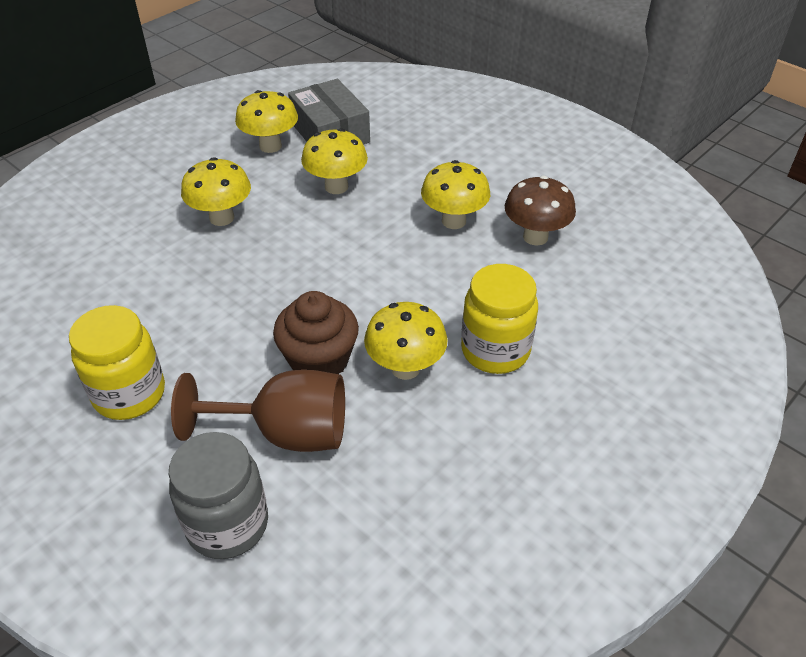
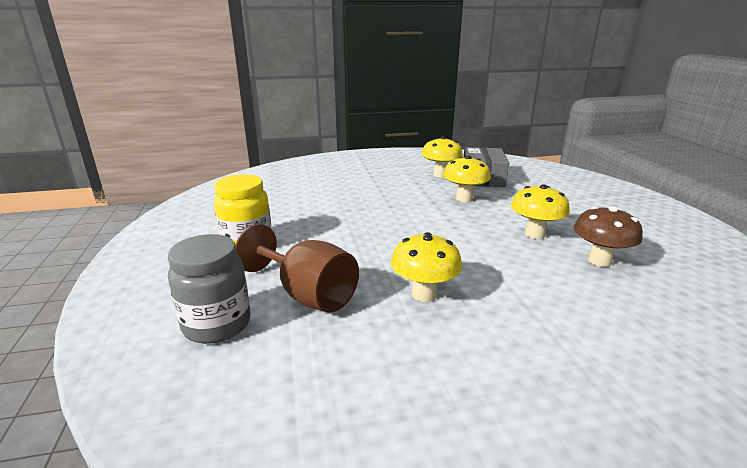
camera: 35 degrees right, 20 degrees down
yellow mushroom [181,157,251,226] -> none
brown cupcake [273,291,359,374] -> none
yellow jar [461,264,538,374] -> none

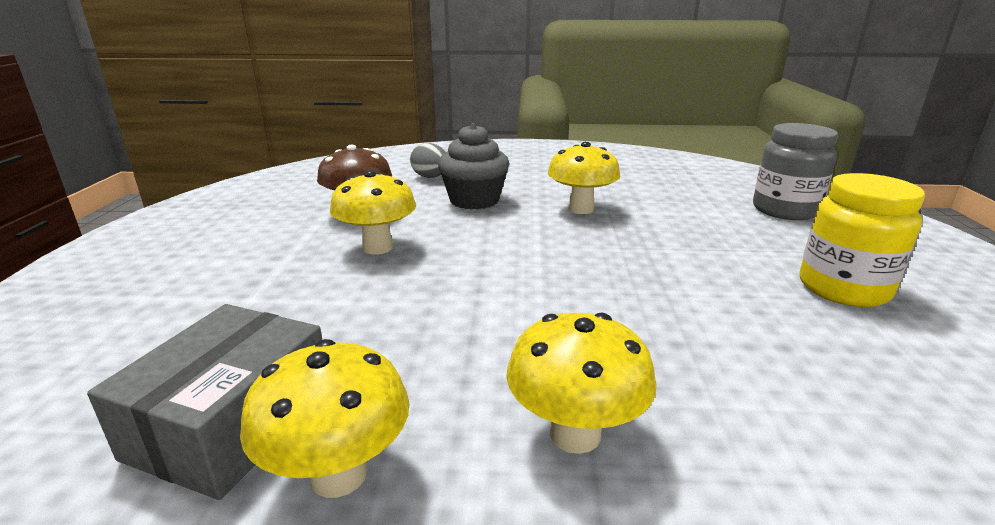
camera: 165 degrees left, 0 degrees up
brown goblet [236,224,359,313] -> none
yellow mushroom [443,155,491,202] -> yellow mushroom moved to [506,312,656,454]
none -> grey egg [410,143,446,178]
none -> grey cupcake [438,123,509,210]

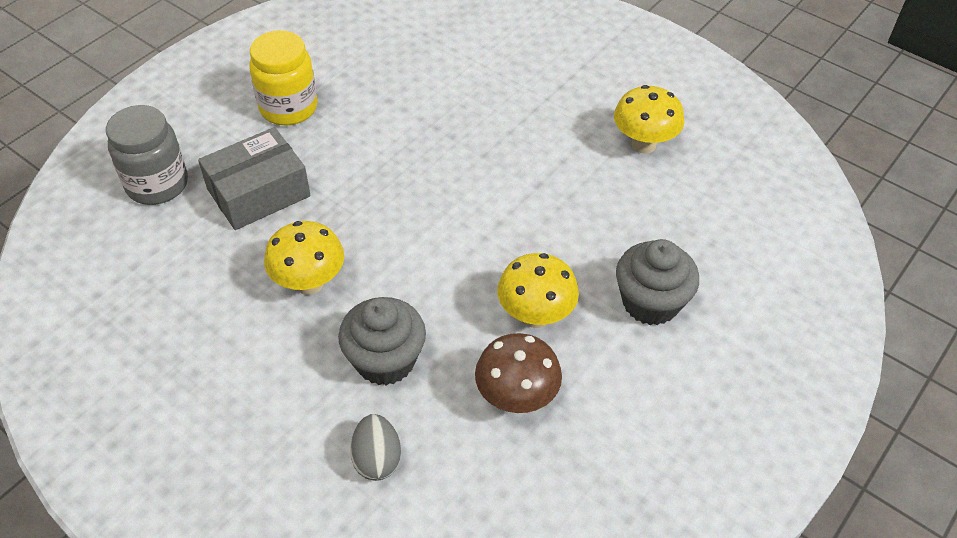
camera: 145 degrees left, 25 degrees up
grey box [87,304,322,500] -> grey box moved to [198,127,311,230]
yellow mushroom [506,312,656,454] -> none
none -> grey cupcake [616,239,699,325]

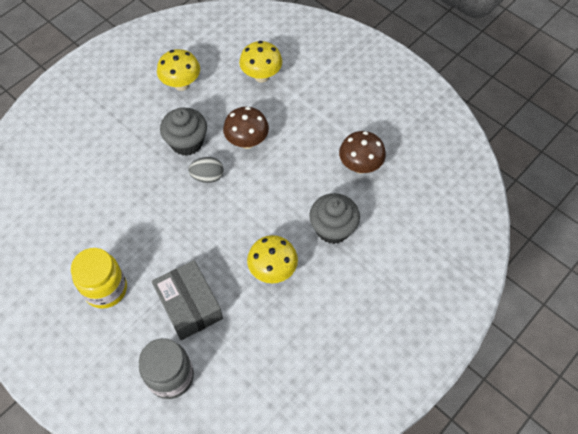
camera: 85 degrees left, 10 degrees up
grey egg [350,414,401,481] -> grey egg moved to [188,157,224,183]
yellow mushroom [497,253,579,328] -> yellow mushroom moved to [239,41,282,83]
grey cupcake [616,239,699,325] -> grey cupcake moved to [160,108,207,156]
none -> brown mushroom [223,107,269,149]

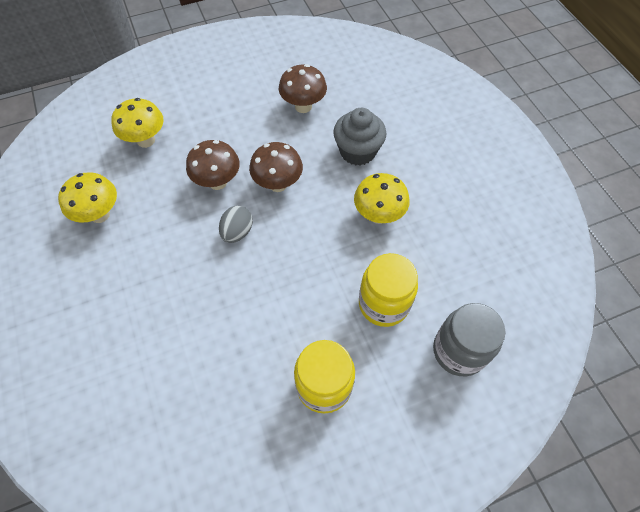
camera: 65 degrees left, 0 degrees up
grey box [152,260,223,340] -> yellow jar [359,253,418,327]
grey cupcake [160,108,207,156] -> none
none -> brown mushroom [249,142,303,192]

